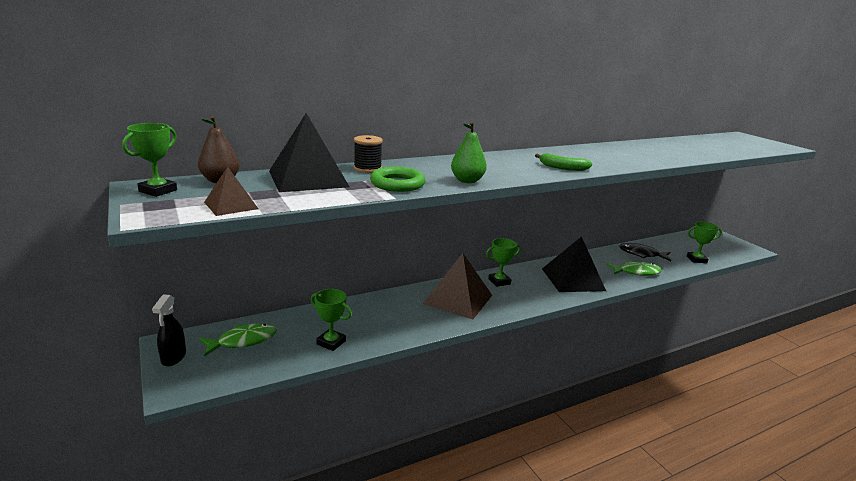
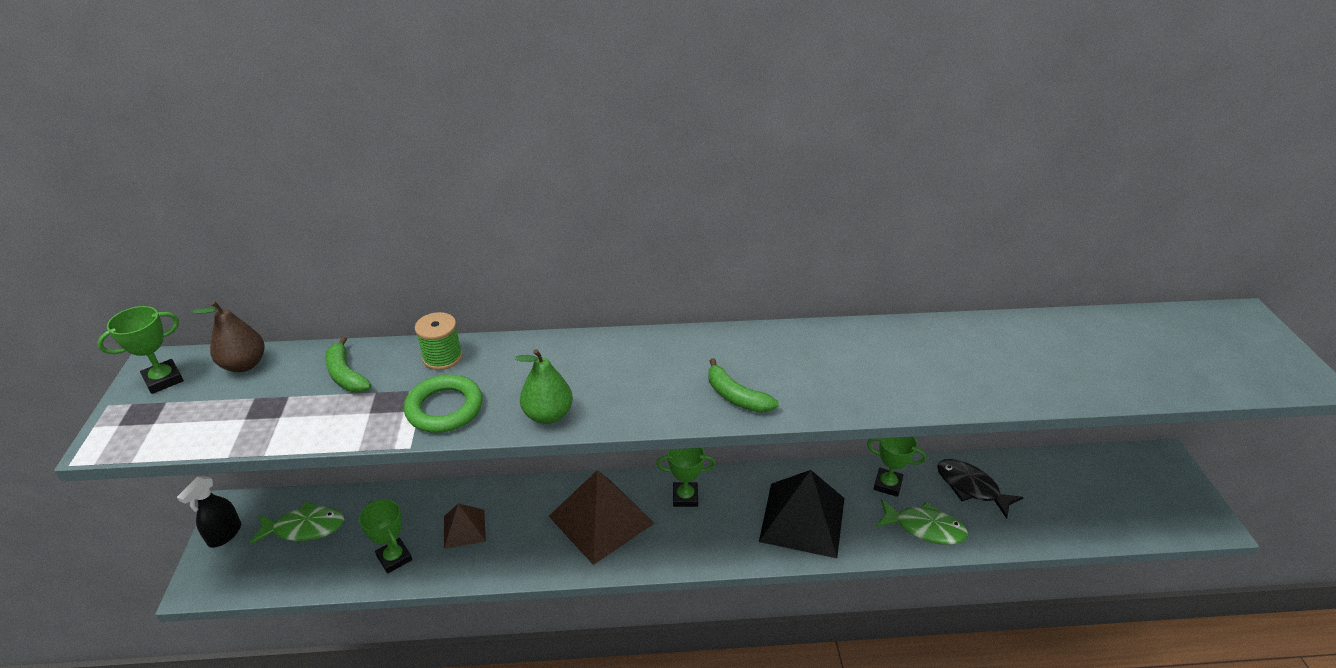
camera: 25 degrees right, 15 degrees up
brown pyramid [204,167,259,216] -> brown pyramid moved to [444,503,486,549]
black pyramid [269,113,349,192] -> green banana [325,336,372,392]
black spool [354,135,383,173] -> green spool [415,312,463,370]
green trophy [687,222,722,263] -> green trophy moved to [867,437,926,497]

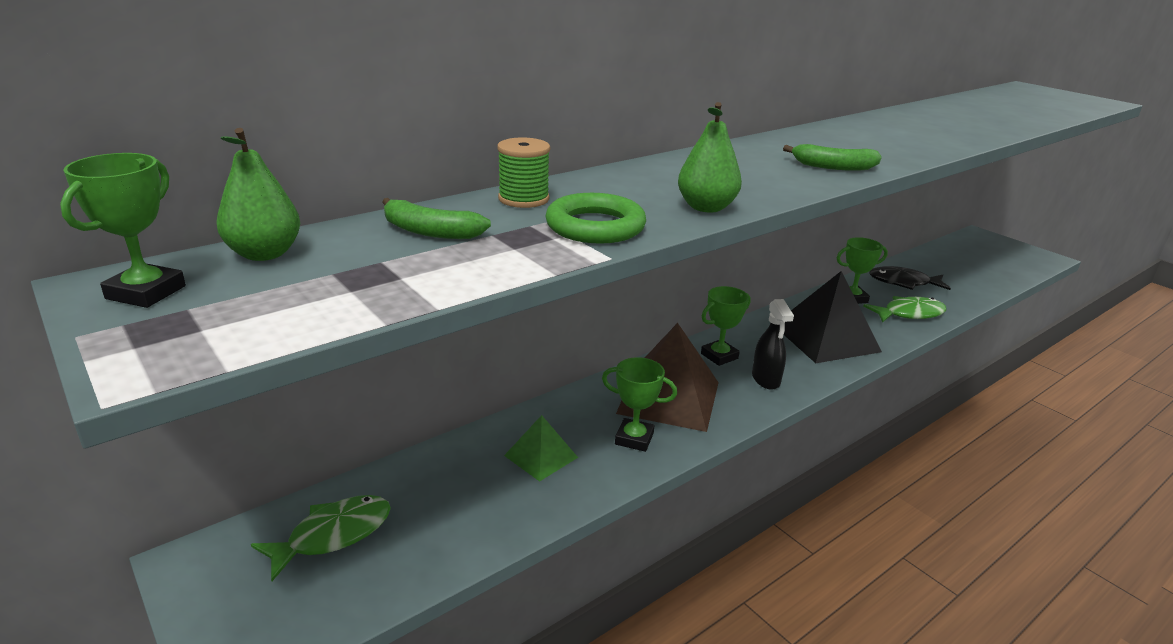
camera: 35 degrees left, 10 degrees down
black spray bottle [177,476,241,548] -> black spray bottle moved to [752,299,794,390]
brown pear [193,301,265,372] -> green pear [216,128,300,261]
green trophy [359,499,412,574] -> green trophy moved to [602,357,677,452]
brown pyramid [444,503,486,549] -> green pyramid [504,415,578,482]

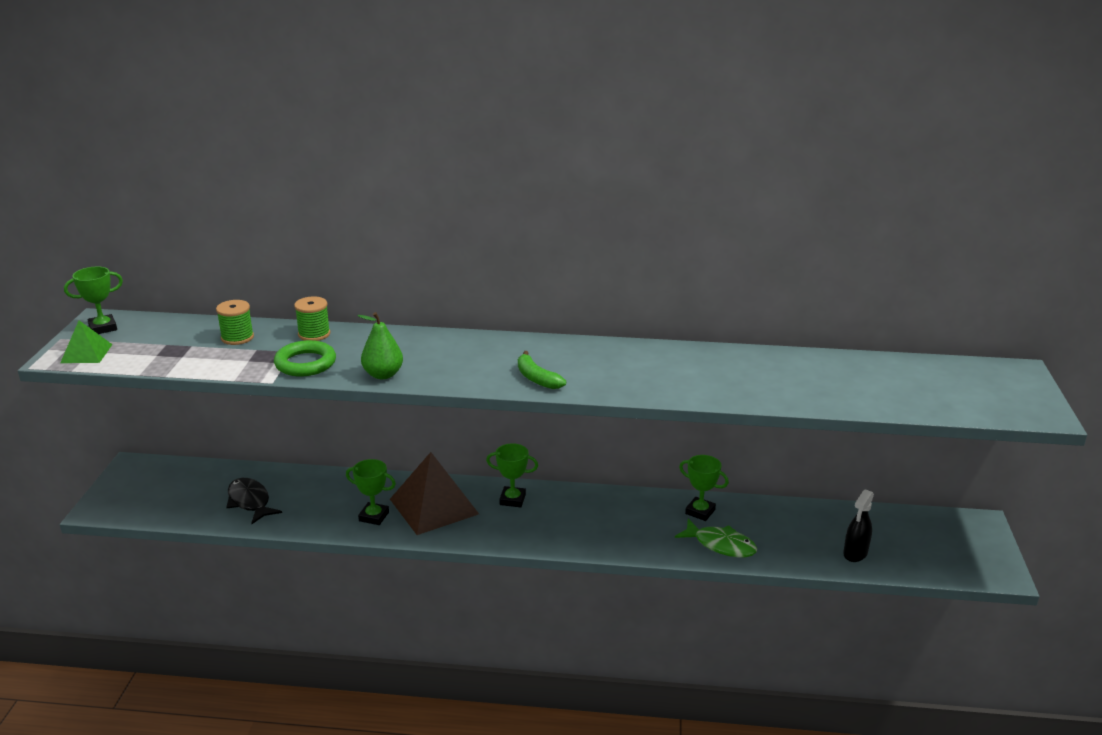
camera: 45 degrees right, 0 degrees up
green pear [216,128,300,261] -> none
green fish [251,495,391,581] -> none
green banana [383,198,491,239] -> green spool [216,300,254,345]
green pyramid [504,415,578,482] -> green pyramid moved to [60,320,113,363]
green trophy [602,357,677,452] -> green trophy turned 45 degrees counterclockwise [346,459,396,525]
black spray bottle [752,299,794,390] -> black spray bottle moved to [843,489,874,562]
black pyramid [784,271,882,363] -> none
black fish [869,266,951,290] -> black fish moved to [227,478,282,524]

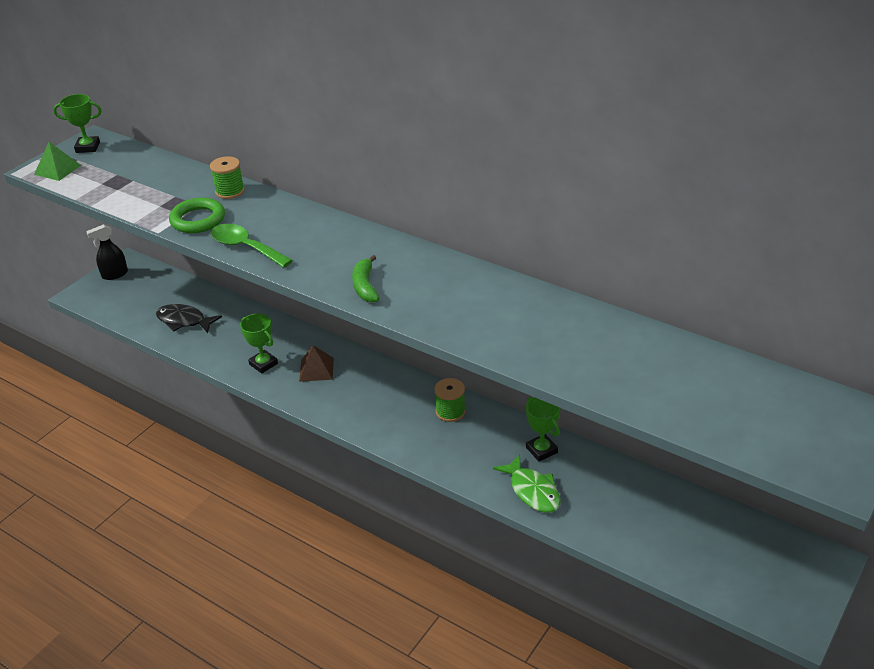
camera: 30 degrees right, 10 degrees up
green spool [216,300,254,345] -> green spool moved to [434,378,466,422]
black fish [227,478,282,524] -> black fish turned 60 degrees counterclockwise [156,304,222,333]
green pear [358,312,403,379] -> green spoon [211,224,293,268]
brown pyramid [390,452,479,535] -> brown pyramid [299,345,334,382], size x0.53
green trophy [486,443,538,507] -> none
black spray bottle [843,489,874,562] -> black spray bottle moved to [86,224,128,280]

